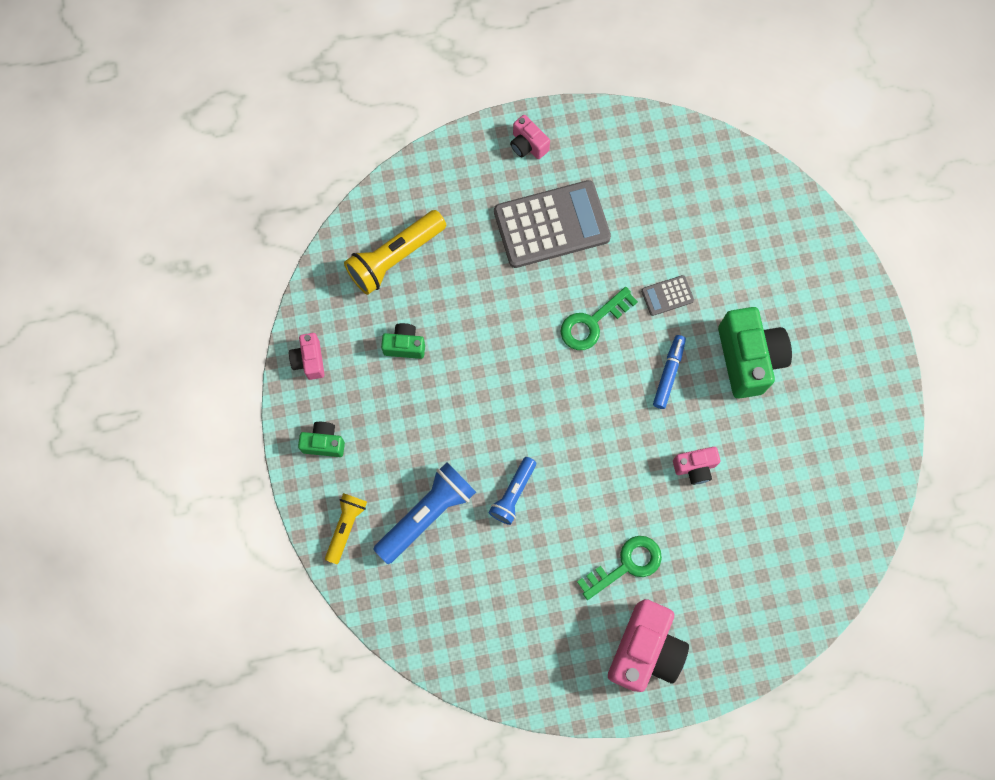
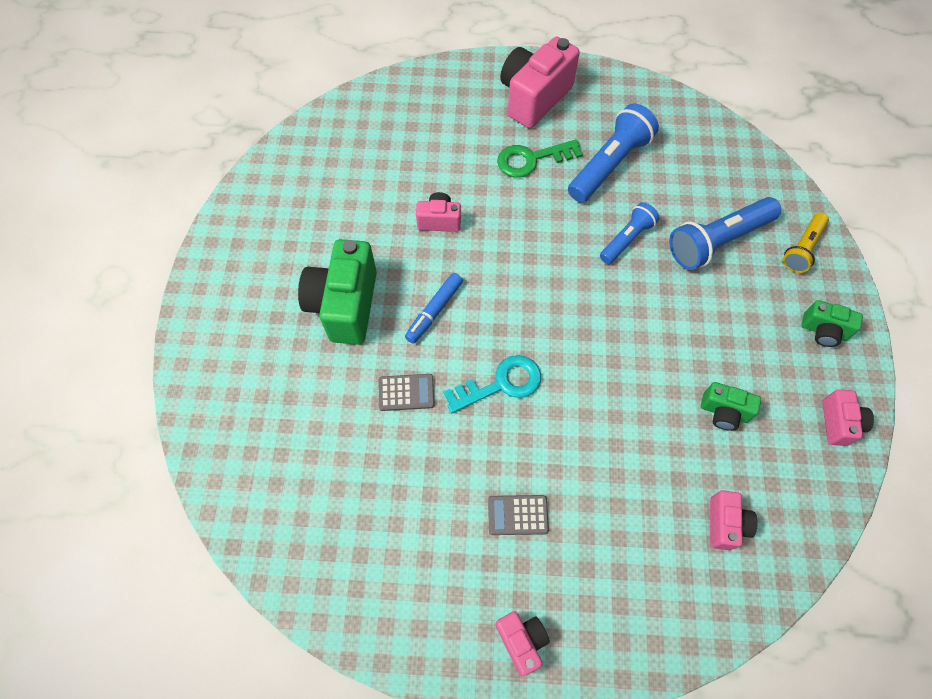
camera: 165 degrees left, 10 degrees down
yellow flashlight [344,210,446,295] -> pink camera [710,490,758,550]
grey calculator [494,180,611,268] -> grey calculator [488,495,549,535], size x0.44
green key [561,287,638,350] -> turquoise key [443,355,541,413]
none -> blue flashlight [568,103,659,203]

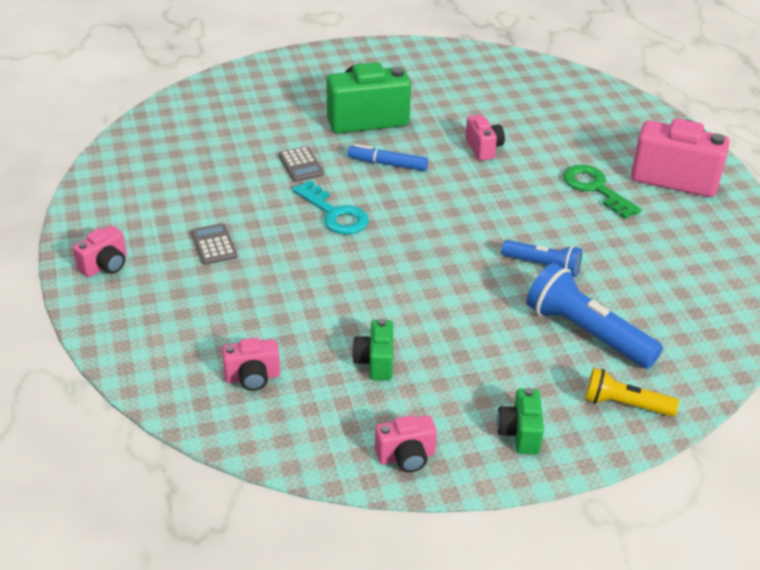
camera: 70 degrees right, 25 degrees down
blue flashlight [568,103,659,203] -> none

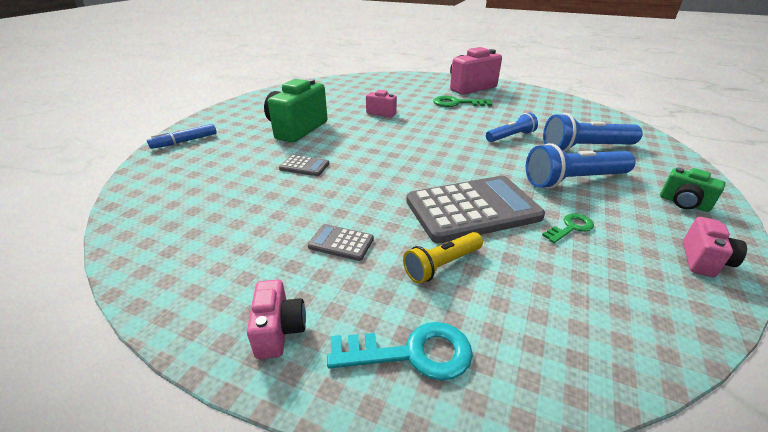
camera: 50 degrees left, 5 degrees down
pink camera [222,338,280,391] -> none
turquoise key [292,180,369,234] -> turquoise key moved to [327,322,473,380]
blue marker [347,144,428,171] -> blue marker moved to [147,124,216,149]
green camera [352,319,393,381] -> green key [542,214,594,243]
yellow flashlight [585,368,679,417] -> yellow flashlight moved to [403,232,483,284]
none -> grey calculator [406,176,545,243]
none -> blue flashlight [526,143,636,189]

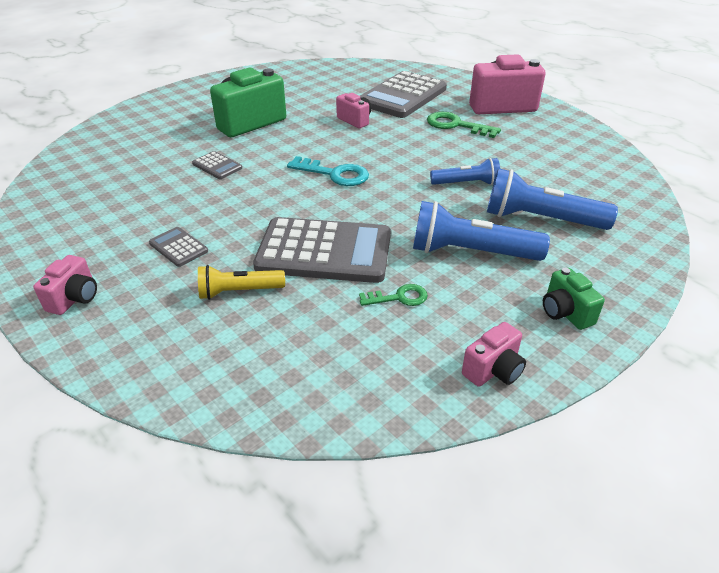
camera: 25 degrees right, 5 degrees up
blue marker [147,124,216,149] -> none
turquoise key [327,322,473,380] -> turquoise key moved to [287,156,369,186]
none -> grey calculator [360,71,447,118]

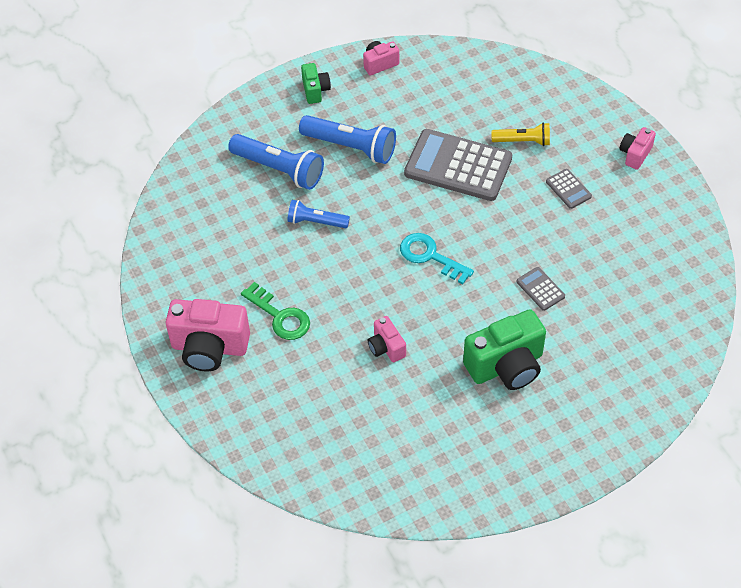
camera: 165 degrees left, 15 degrees up
green key [359,284,428,306] -> none
grey calculator [360,71,447,118] -> none

